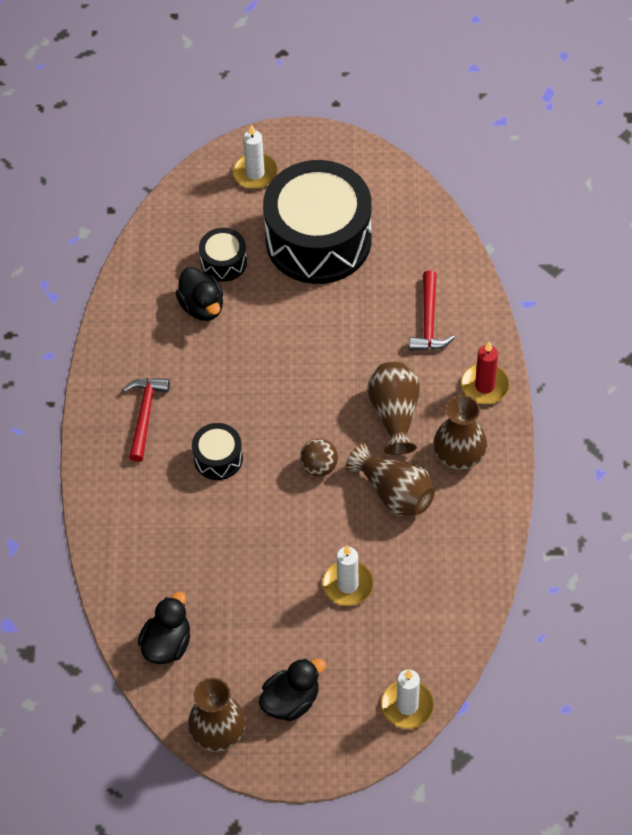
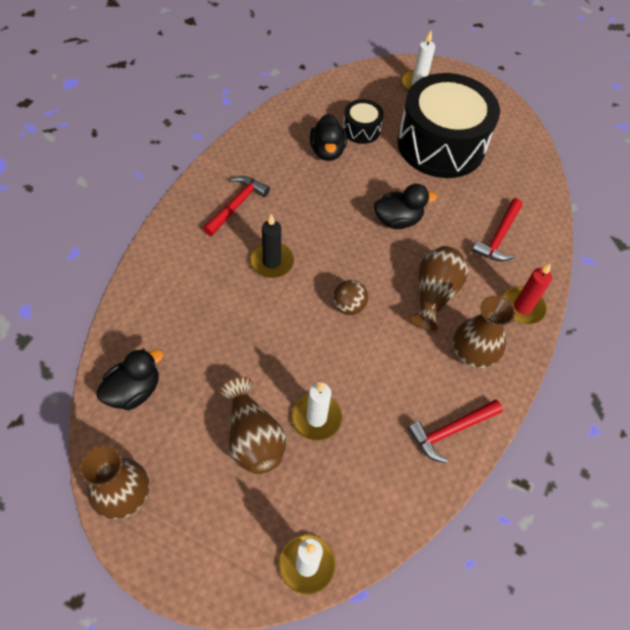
camera: 20 degrees right, 0 degrees up
black drum [192,423,243,480] -> black candle [250,214,294,278]
black duck [259,658,326,721] -> black duck moved to [374,184,437,229]
brown vase [346,443,435,516] -> brown vase moved to [220,377,287,474]
none -> red hammer [408,400,503,463]

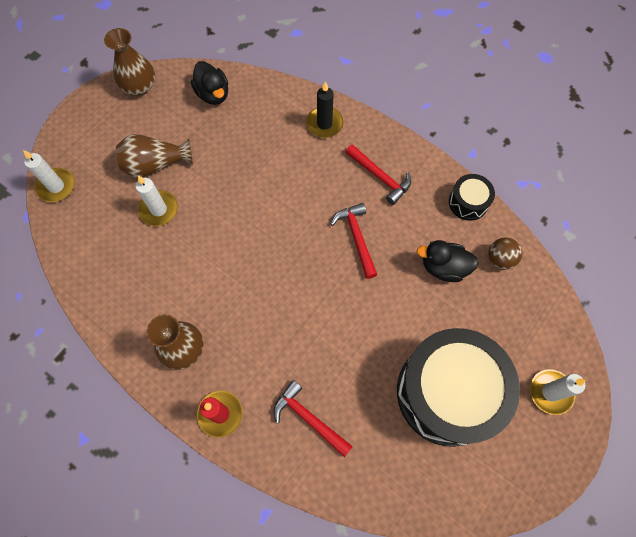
camera: 105 degrees right, 10 degrees up
black candle [250,214,294,278] -> black candle moved to [306,81,343,138]
brown ball [333,280,368,315] -> brown ball moved to [488,238,522,270]
black drum [343,99,384,144] -> black drum moved to [449,174,495,221]
black duck [374,184,437,229] -> none
red hammer [408,400,503,463] -> red hammer moved to [331,203,377,279]
brown vase [409,246,469,331] -> none

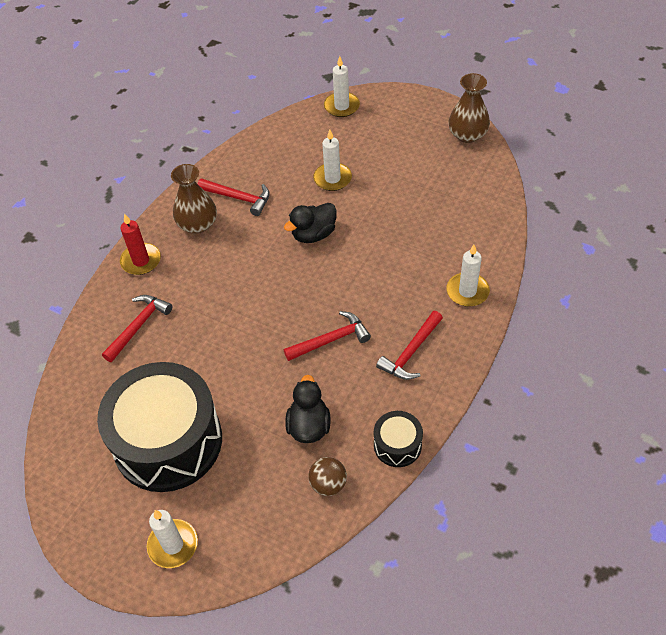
camera: 85 degrees right, 15 degrees down
brown vase [116,134,193,178] -> none
black duck [191,61,228,105] -> black duck moved to [284,203,337,243]
black candle [306,81,343,138] -> white candle [446,245,490,307]
none -> red hammer [198,178,270,216]

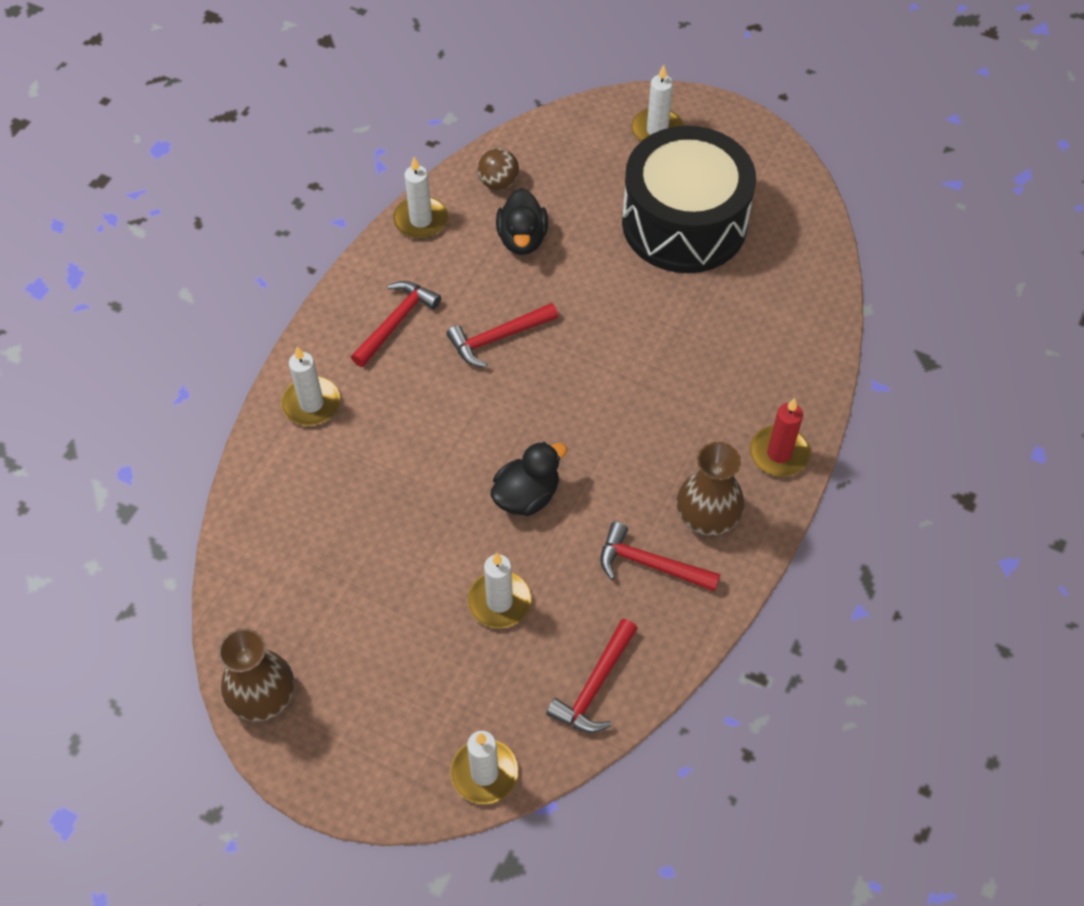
camera: 175 degrees right, 5 degrees up
red hammer [102,295,172,362] -> red hammer moved to [546,619,638,733]
black drum [374,411,423,467] -> white candle [393,157,448,239]

